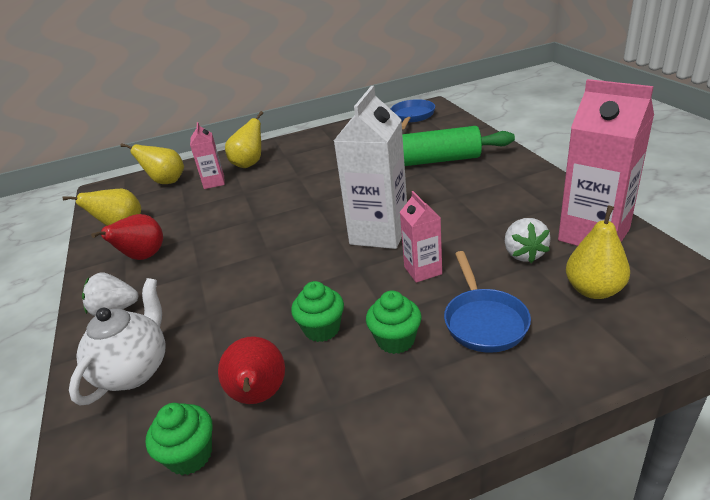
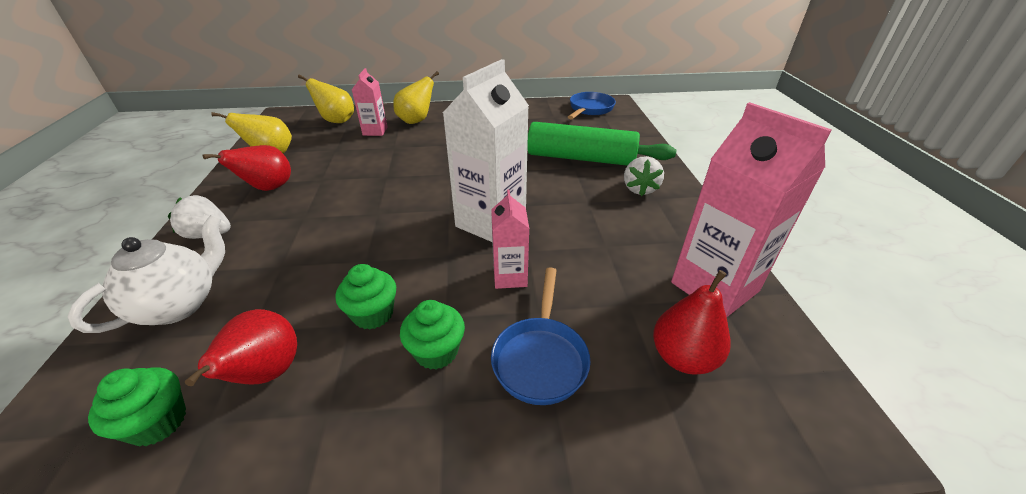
camera: 10 degrees right, 5 degrees up
white strawberry [505,218,551,263] -> white strawberry moved to [624,156,664,196]
yellow pear [566,205,630,299] -> red pear [653,270,731,375]

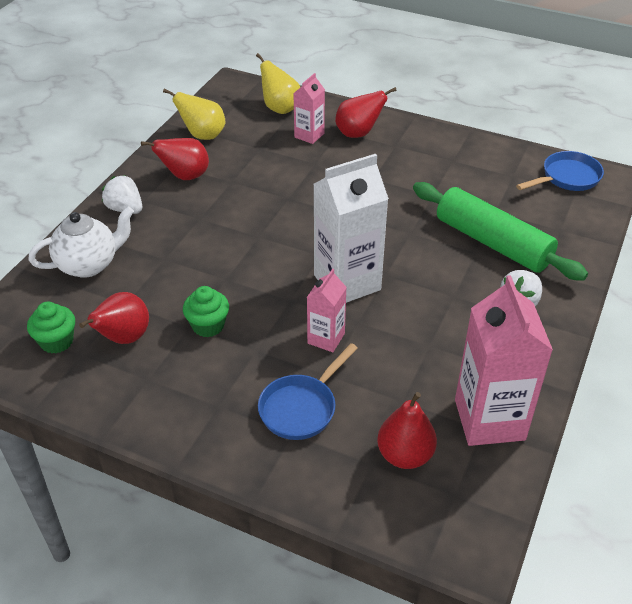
camera: 30 degrees right, 5 degrees up
yellow pear [393,71,439,124] -> red pear [335,87,397,138]
green cupcake [400,300,465,370] -> none

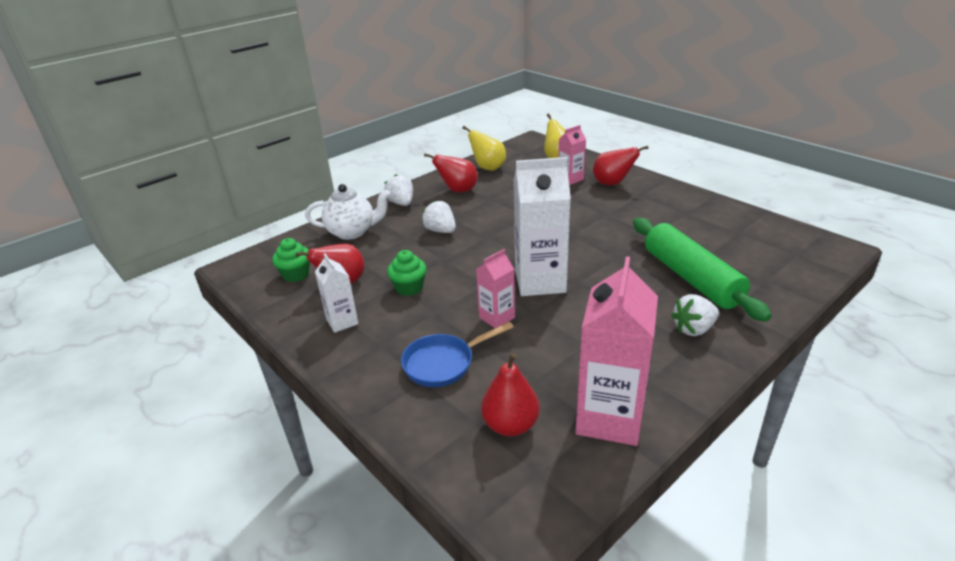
camera: 25 degrees right, 10 degrees down
blue pan [516,151,604,191] -> none
none -> white carton [315,253,359,333]
none -> white strawberry [422,200,456,233]

